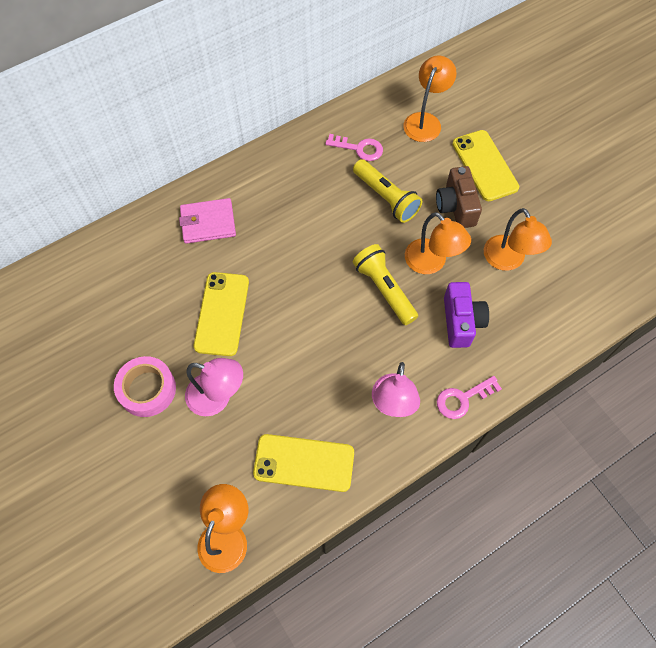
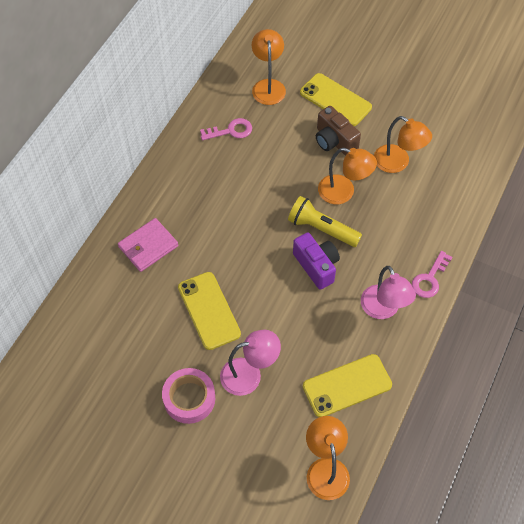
camera: 30 degrees left, 5 degrees down
yellow flashlight [353,159,422,223] -> none
purple camera [444,282,489,348] -> purple camera moved to [293,232,340,290]

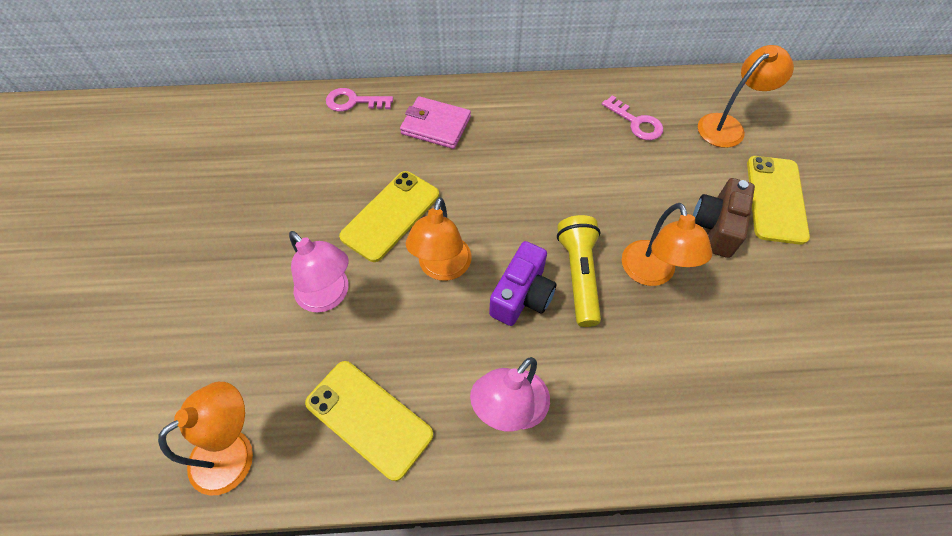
camera: 60 degrees right, 0 degrees up
pink tape [162,368,215,424] -> none
orange lamp [374,116,432,173] -> orange lamp moved to [406,197,472,281]
pink key [412,251,452,298] -> pink key moved to [326,88,393,112]

